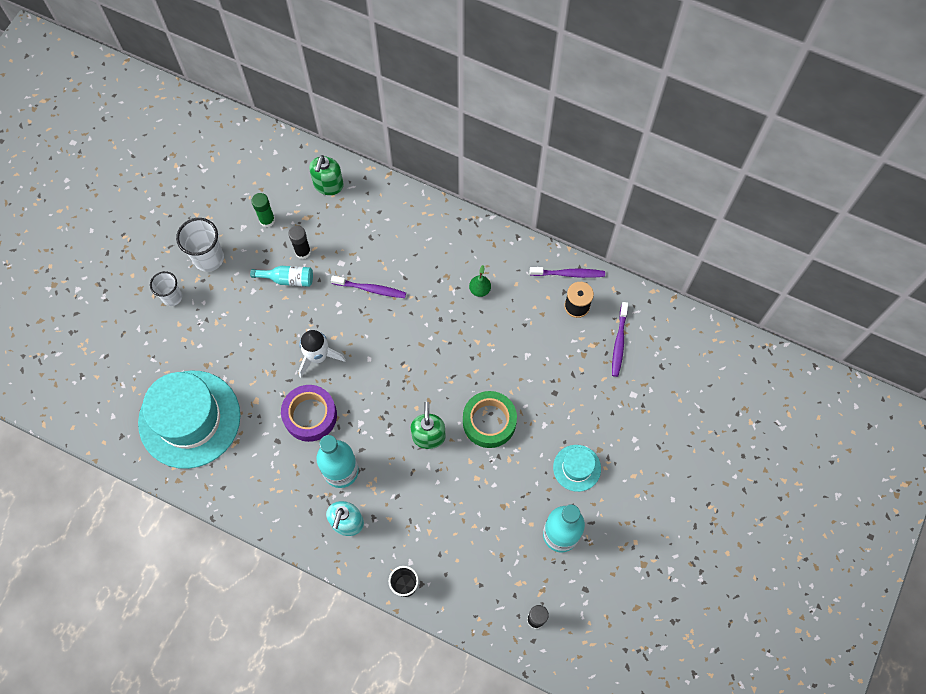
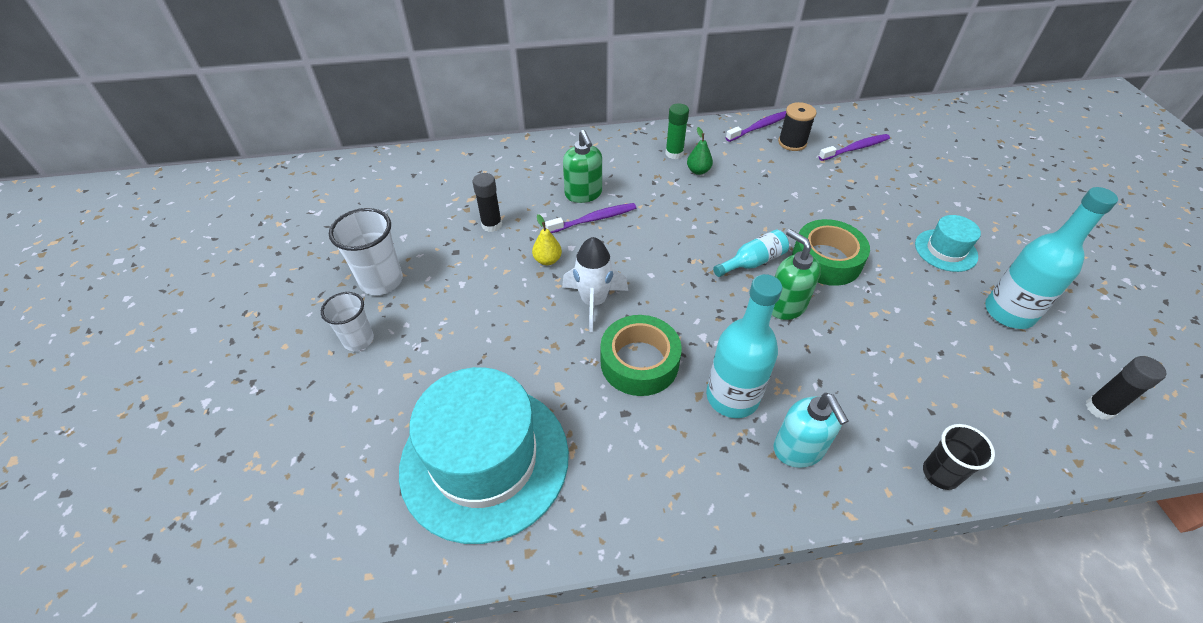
camera: 35 degrees left, 20 degrees down
turquoise bottle [250,266,313,287] -> turquoise bottle moved to [713,230,789,277]
green glue stick [251,193,275,227] -> green glue stick moved to [665,103,689,159]
purple tape [281,385,337,442] -> green tape [601,315,682,396]
green soap dispenser [309,155,344,195] -> green soap dispenser moved to [563,130,602,203]
purple toothbrush [612,302,628,377] -> purple toothbrush turned 90 degrees counterclockwise [818,134,890,161]
none -> yellow pear [532,214,562,265]

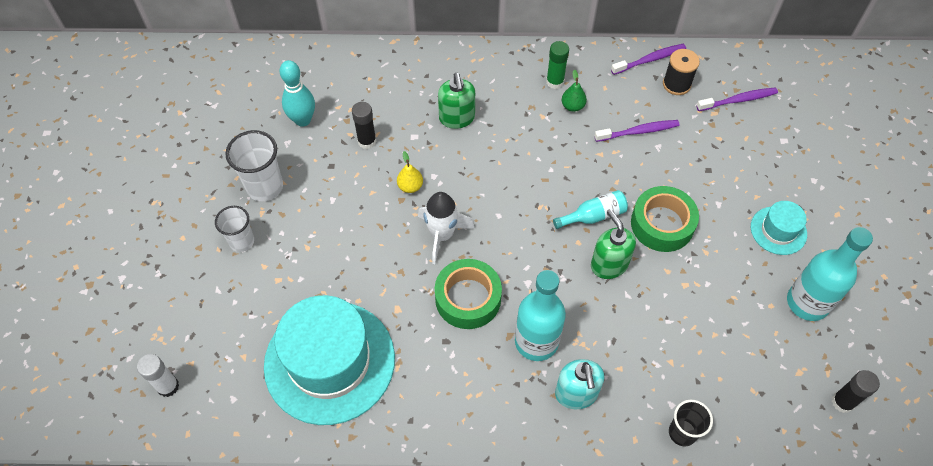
camera: 10 degrees right, 10 degrees up
purple toothbrush [545,203,636,233] -> purple toothbrush moved to [594,120,680,142]
none -> white glue stick [137,354,179,397]
none -> turquoise bowling pin [280,60,315,127]

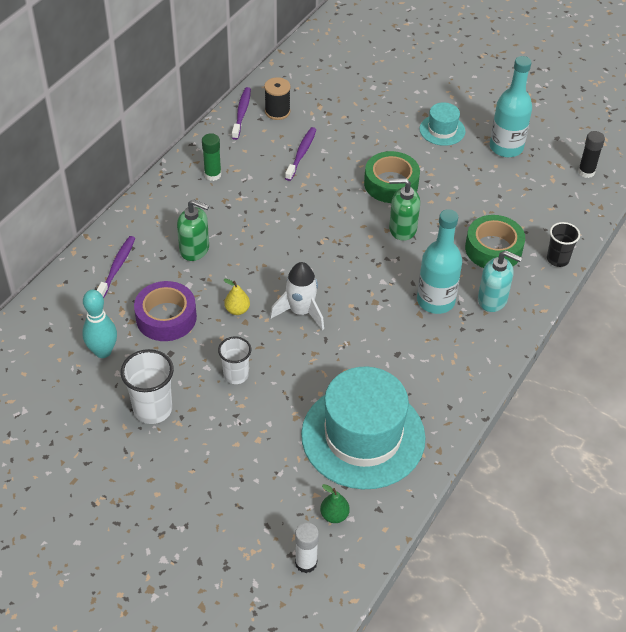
camera: 60 degrees left, 10 degrees down
white cup [215,206,254,252] -> white cup moved to [218,336,251,384]
black glue stick [352,102,377,149] -> purple tape [134,281,197,341]
green tape [435,259,502,329] -> green tape moved to [465,215,525,268]
turquoise bottle [553,190,628,229] -> none
green pear [562,70,587,112] -> green pear moved to [320,484,350,523]
purple toothbrush [696,87,778,111] -> purple toothbrush moved to [97,236,135,298]

